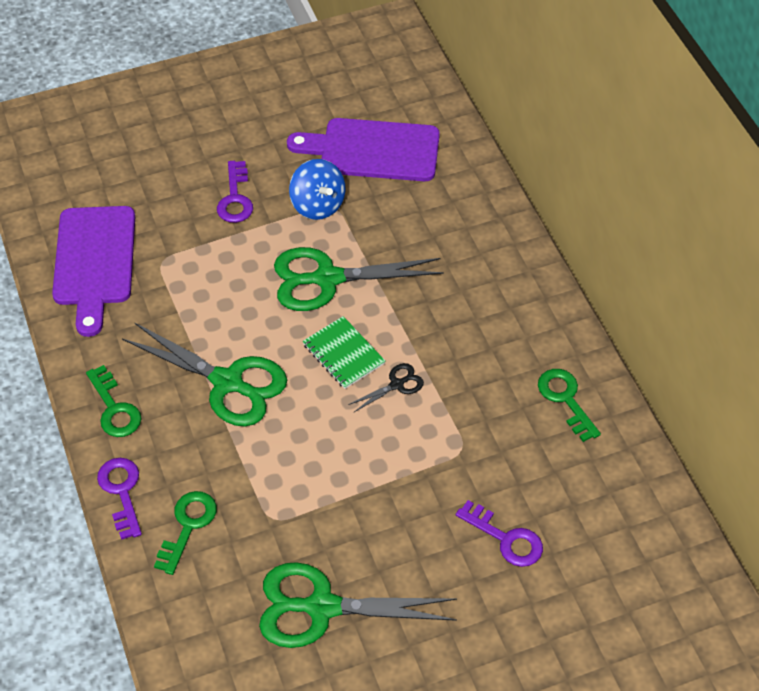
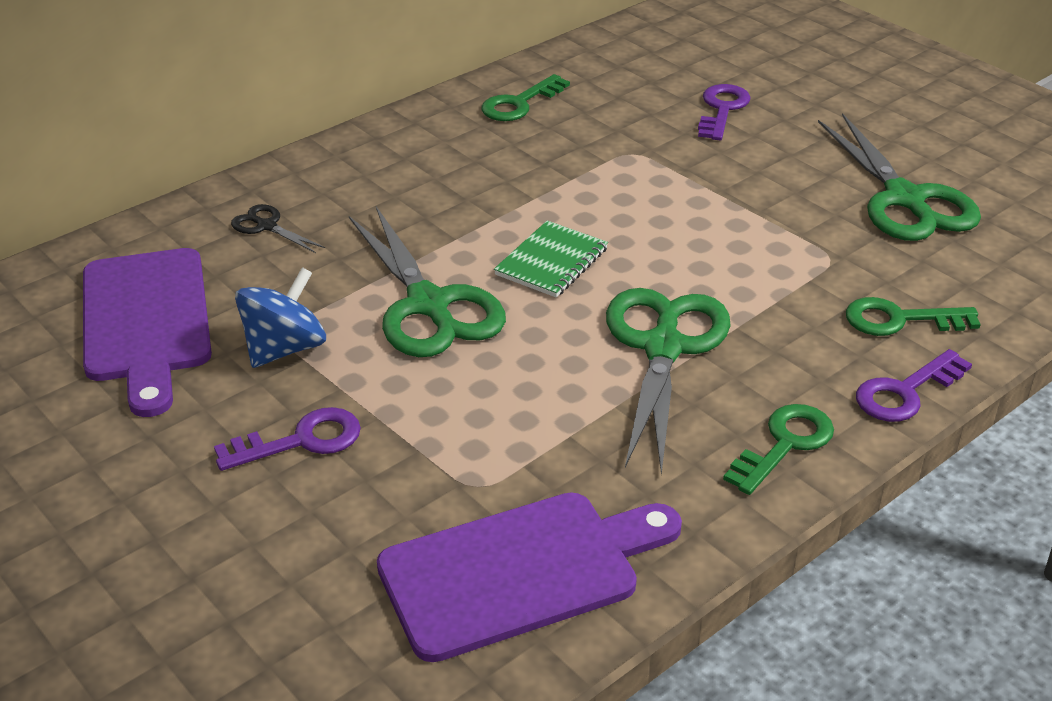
camera: 110 degrees left, 15 degrees down
black scissors [348,363,424,413] -> black scissors moved to [231,204,325,253]

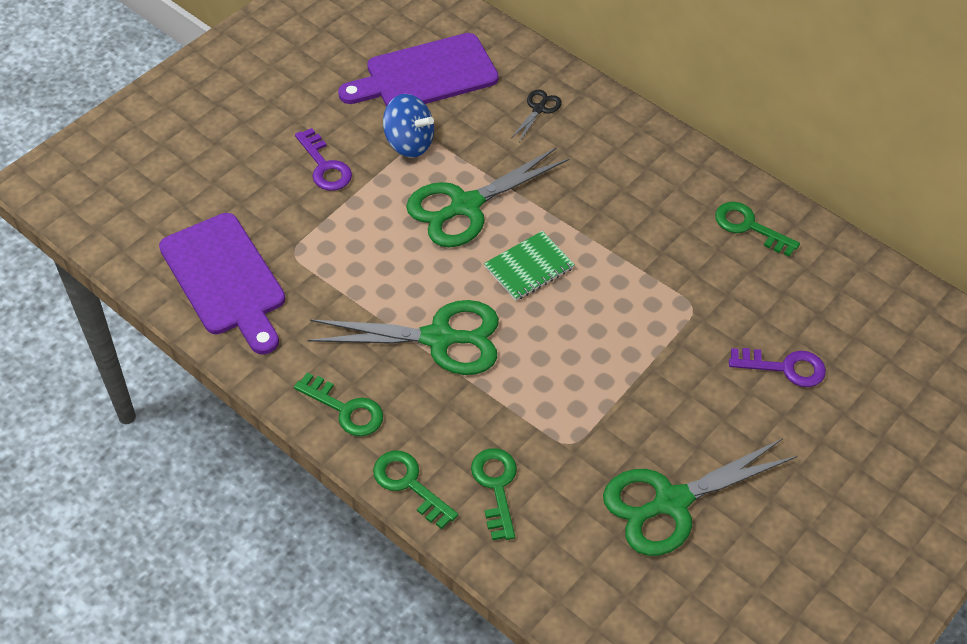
camera: 80 degrees right, 15 degrees up
green notebook [494,221,608,298] -> green notebook turned 60 degrees counterclockwise [484,231,575,301]
purple key [856,349,972,422] -> green key [373,451,458,529]

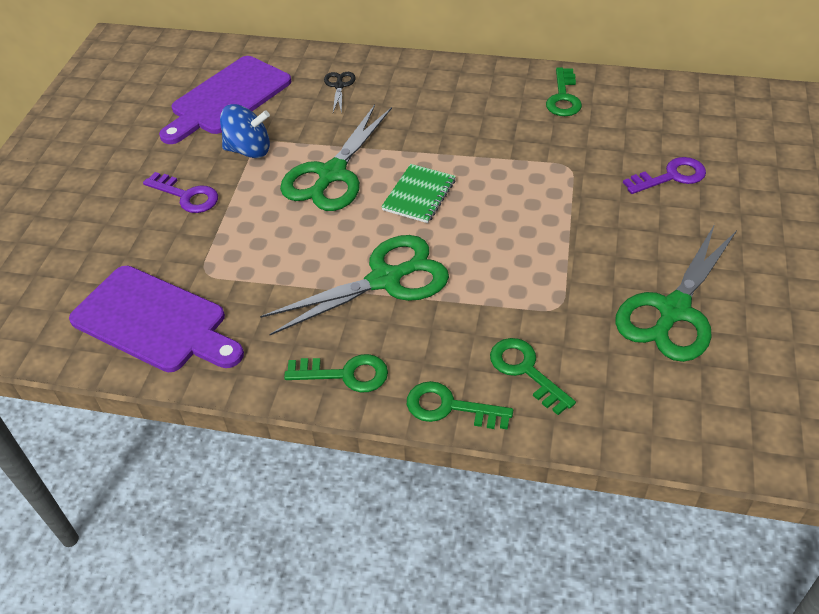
camera: 25 degrees left, 5 degrees down
green key [715,202,800,257] -> green key turned 90 degrees counterclockwise [546,67,582,116]

